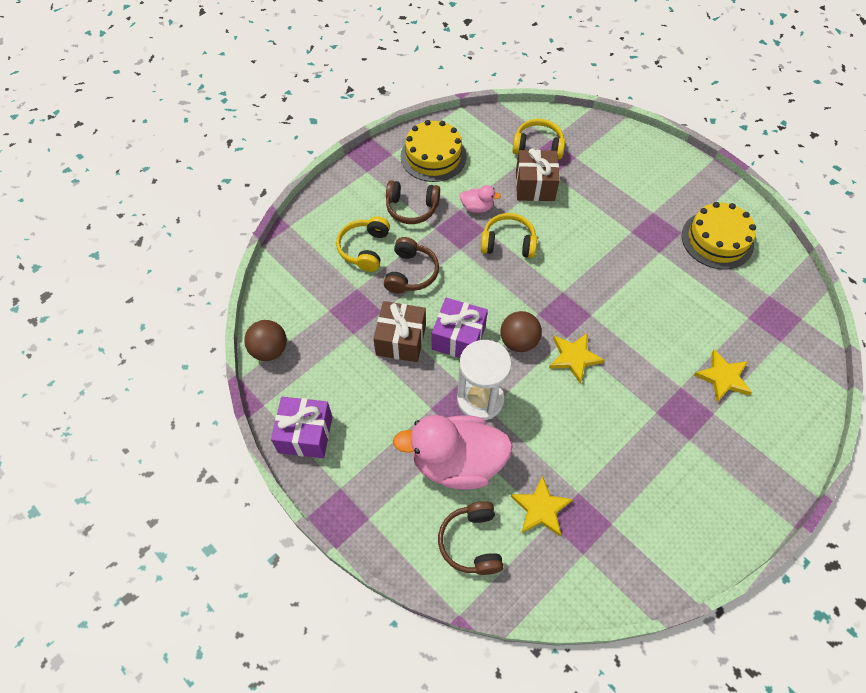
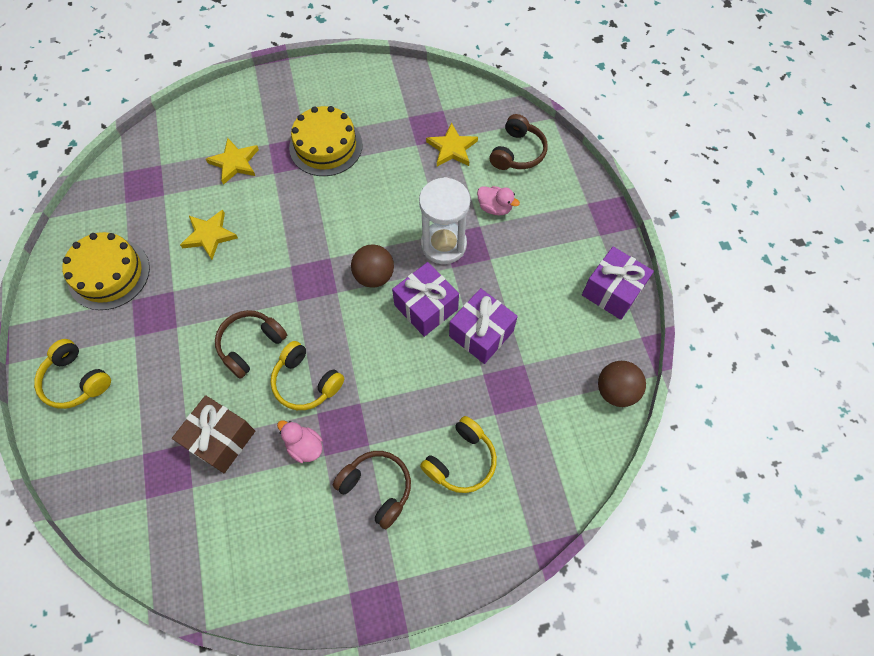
camera: 150 degrees left, 5 degrees up
brown gift [373,301,426,362] -> purple gift [449,288,518,364]
brown headphones [384,237,439,293] -> brown headphones moved to [215,310,287,379]
pink duck [393,415,513,490] -> pink duck [477,186,520,215], size x0.44
yellow cake [400,120,467,182] -> yellow cake moved to [289,106,363,176]
yellow headphones [512,119,565,159] -> yellow headphones moved to [34,339,111,409]
yellow star [549,332,605,384] -> yellow star moved to [180,209,238,260]

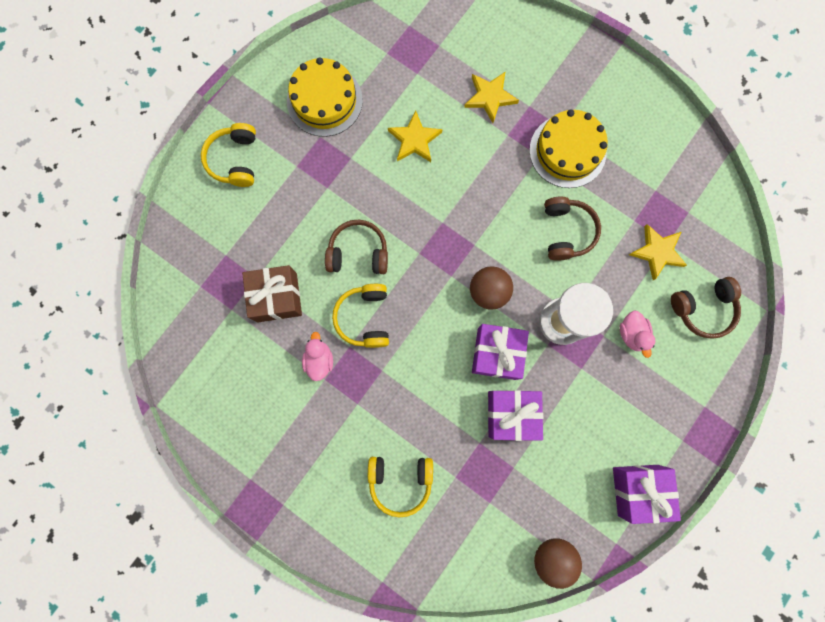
camera: 50 degrees right, 15 degrees up
brown headphones [333,451,411,529] -> brown headphones moved to [544,197,601,261]

